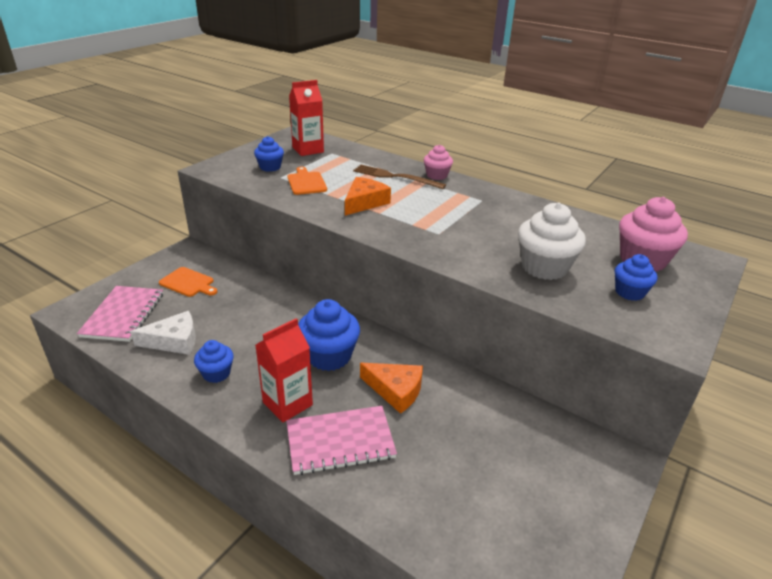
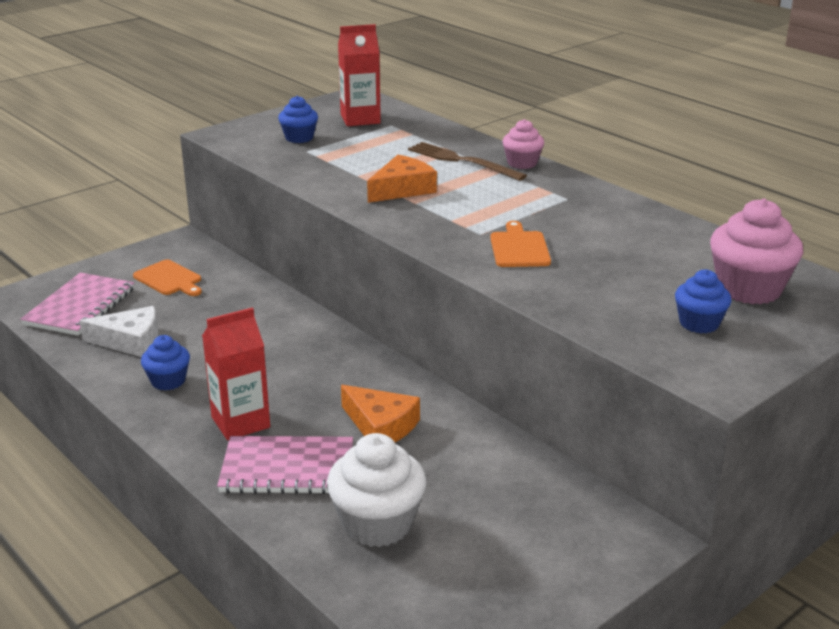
camera: 15 degrees right, 5 degrees down
orange cutting board [288,167,327,195] -> orange cutting board moved to [490,221,551,267]
blue cupcake [298,299,360,371] -> none
white cupcake [518,202,586,280] -> white cupcake moved to [327,433,427,547]

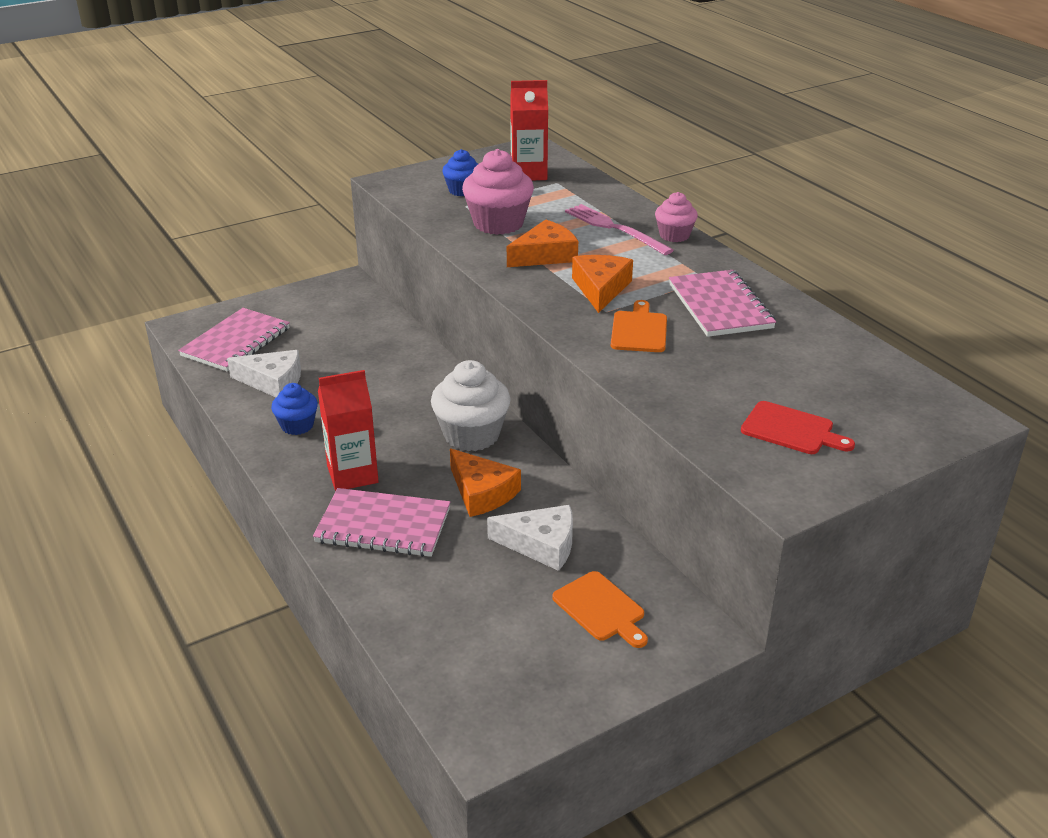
camera: 10 degrees right, 5 degrees up
orange cutting board [133,259,202,296] -> orange cutting board moved to [552,571,648,648]
white cupcake [327,433,427,547] -> white cupcake moved to [431,360,511,451]
brown fork [408,142,527,181] -> pink fork [565,204,674,255]
blue cupcake [675,269,732,333] -> red cutting board [741,401,855,454]
pink cupcake [710,198,803,304] -> pink cupcake moved to [462,149,534,235]
none -> white cheese [487,505,573,571]
none -> orange cheese [572,255,633,313]
none -> pink notebook [669,270,776,337]

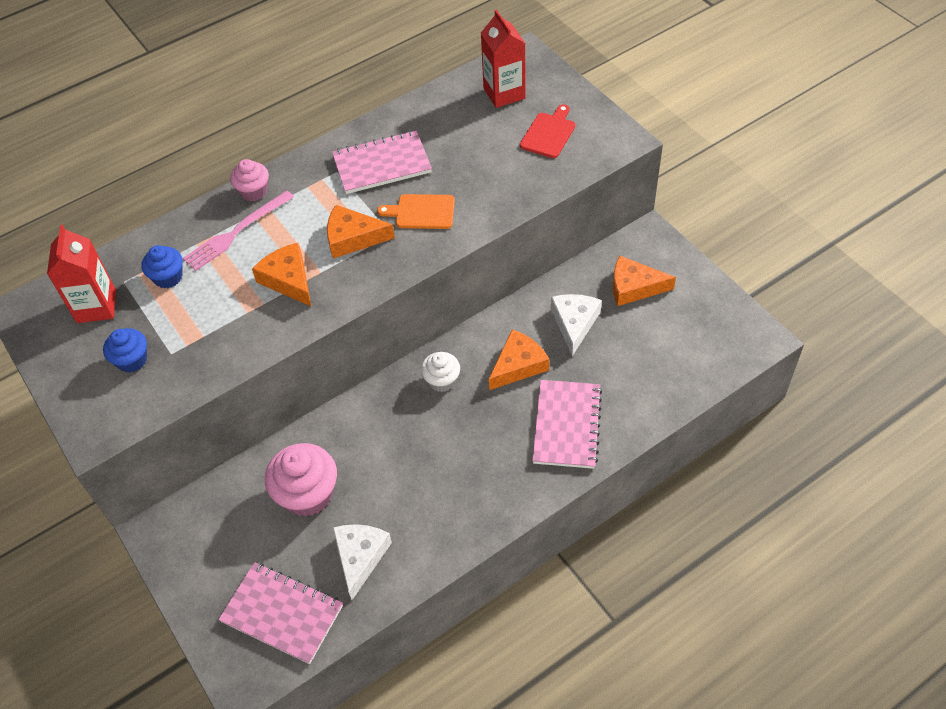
camera: 90 degrees left, 20 degrees up
blue cupcake [271,383,318,435] -> blue cupcake moved to [141,245,182,288]
red carton [318,370,379,491] -> red carton moved to [481,9,526,108]
white cupcake [431,360,511,451] -> white cupcake [421,352,460,392], size x0.59
pink cupcake [462,149,534,235] -> pink cupcake moved to [265,443,337,517]
orange cutting board [552,571,648,648] -> orange cheese [613,256,676,306]

